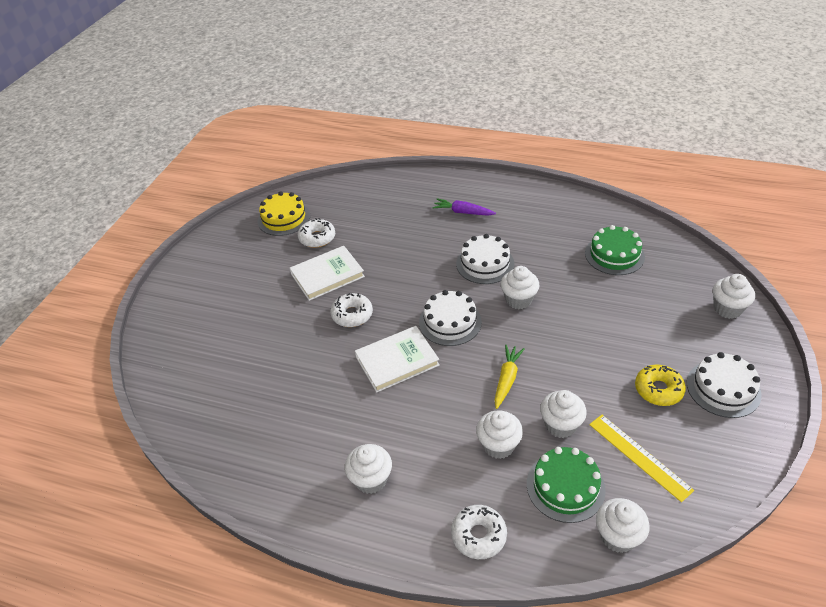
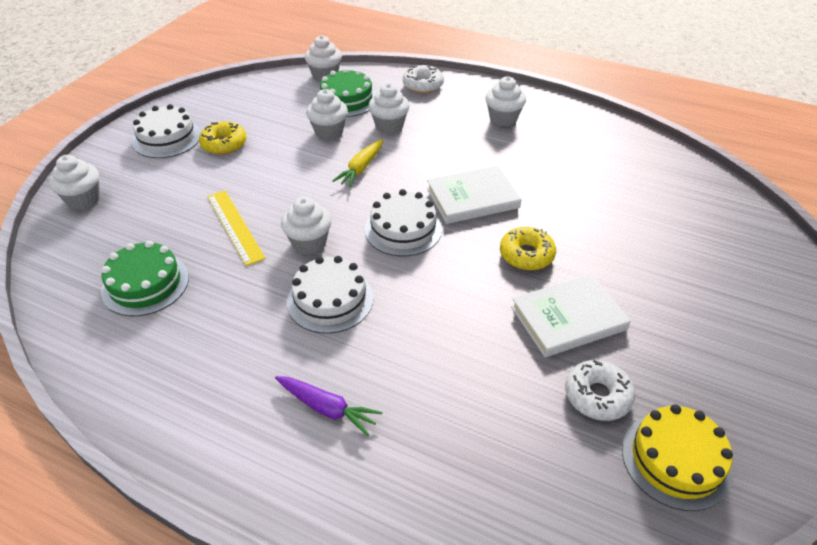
camera: 175 degrees left, 0 degrees up
white donut [330,293,373,327] -> yellow donut [500,227,556,270]
yellow ruler [589,415,694,502] -> yellow ruler moved to [207,190,266,266]

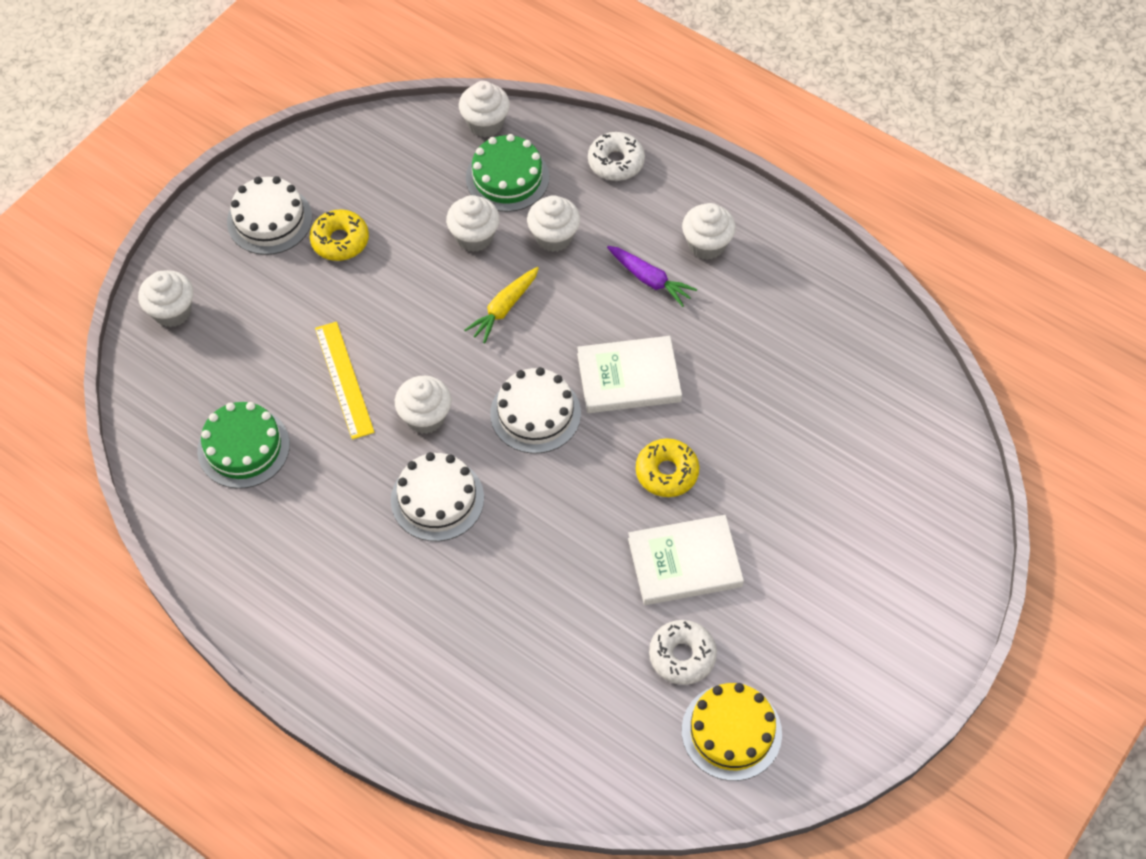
camera: 10 degrees right, 15 degrees up
purple carrot [275,376,383,436] -> purple carrot moved to [607,246,697,307]

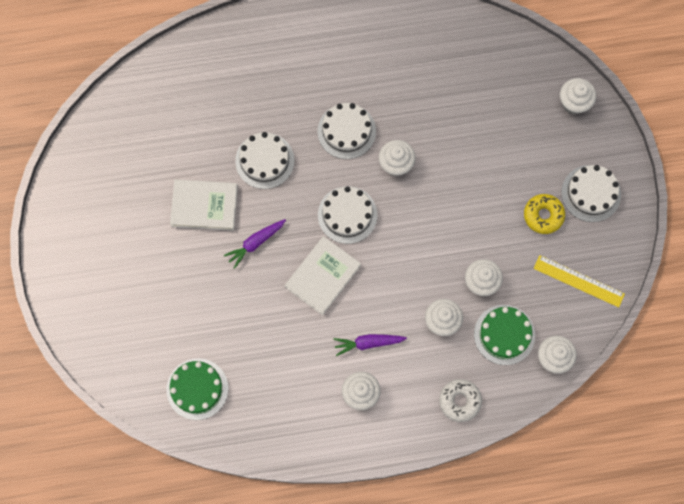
camera: 135 degrees right, 15 degrees up
green cake [197,402,290,489] -> green cake moved to [166,358,228,420]
yellow ruler [315,322,375,439] -> yellow ruler moved to [533,255,625,307]
yellow carrot [464,267,539,343] -> none
white book [628,515,744,605] -> white book turned 60 degrees clockwise [170,179,238,231]
yellow donut [636,438,699,497] -> purple carrot [224,219,286,269]
white donut [649,620,717,685] -> none
yellow cake [682,683,782,781] -> none
none -> white cake [235,132,294,189]

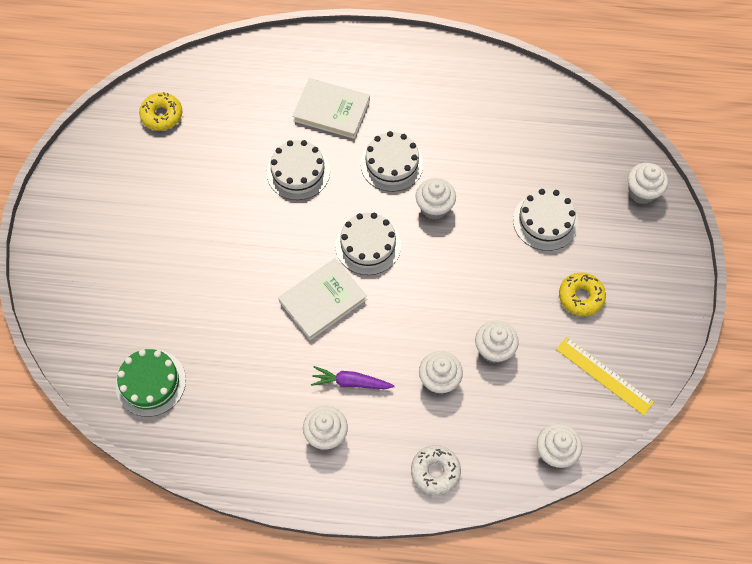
camera: 15 degrees right, 10 degrees down
white book [170,179,238,231] -> white book moved to [292,78,370,139]
purple carrot [224,219,286,269] -> none
green cake [474,305,535,365] -> none
white cake [561,165,621,222] -> white cake moved to [513,189,578,251]
none -> yellow donut [139,92,182,131]

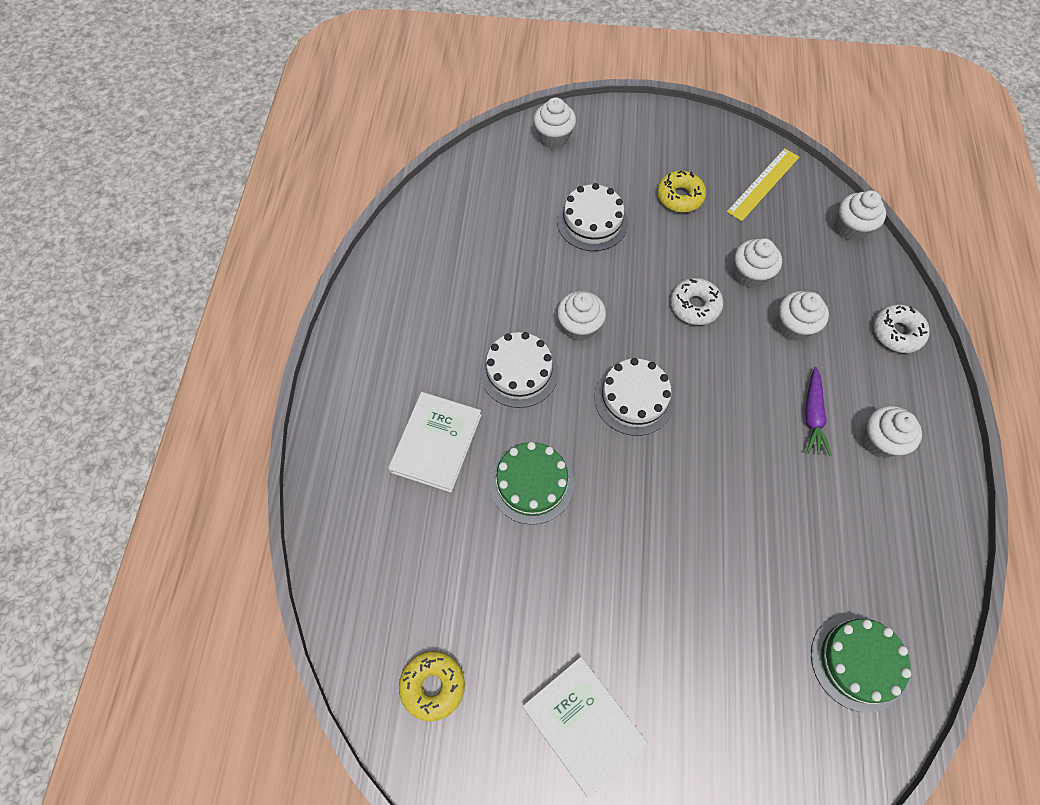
camera: 90 degrees left, 0 degrees up
white cake [267,140,330,200] -> green cake [490,442,574,525]
white book [278,258,367,340] -> white book moved to [523,657,648,798]
none -> white donut [670,278,723,325]

